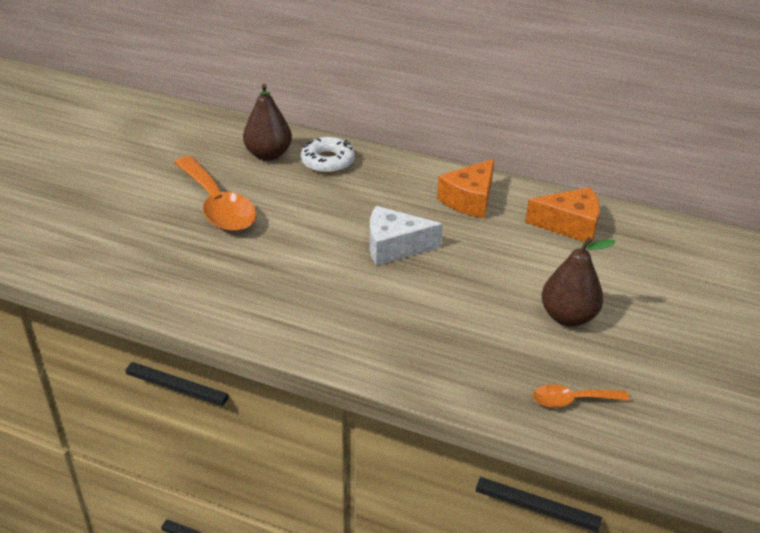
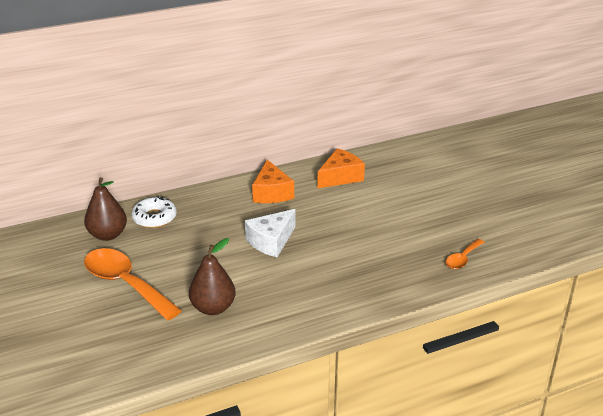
camera: 45 degrees left, 5 degrees down
orange spoon [174,156,257,232] -> orange spoon turned 150 degrees counterclockwise [84,248,182,320]
brown pear [542,237,616,327] -> brown pear moved to [189,238,236,315]

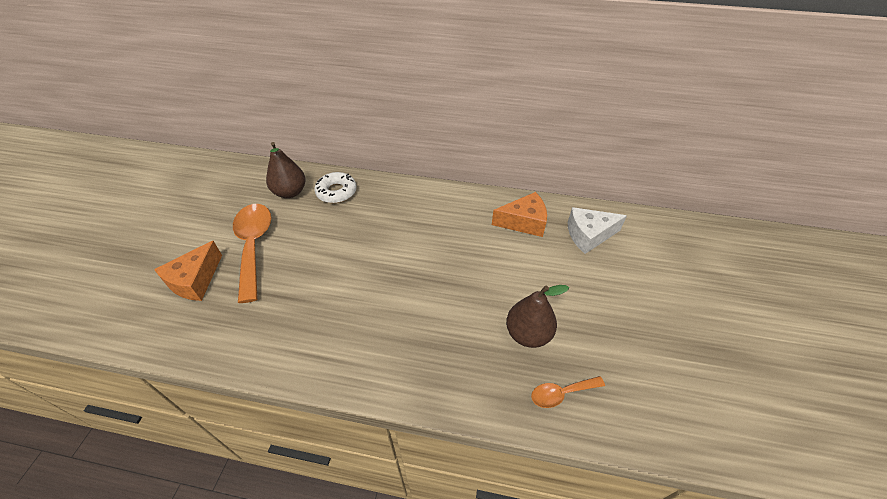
camera: 35 degrees right, 15 degrees up
brown pear [189,238,236,315] -> brown pear moved to [506,285,569,348]
white cheese [245,209,296,257] -> white cheese moved to [568,207,627,254]
orange cheese [252,160,294,203] -> orange cheese moved to [154,241,222,301]

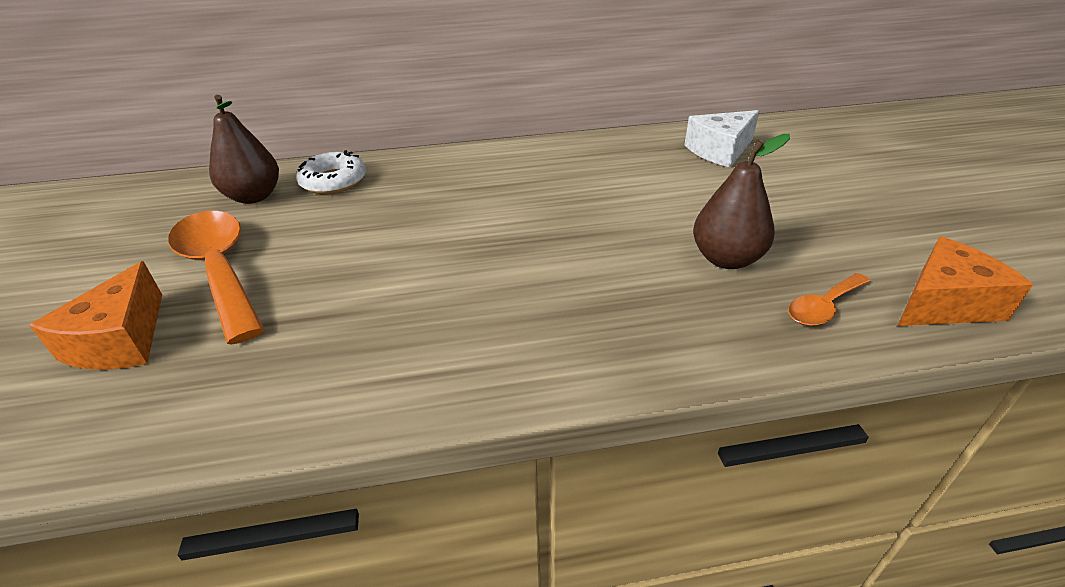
camera: 20 degrees left, 10 degrees down
orange cheese [492,192,547,237] -> orange cheese moved to [898,237,1033,326]

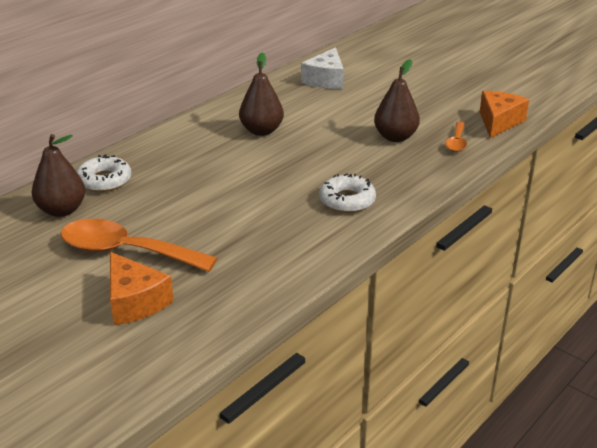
camera: 40 degrees left, 5 degrees down
none -> brown pear [239,53,284,136]
none -> white donut [319,173,376,213]

